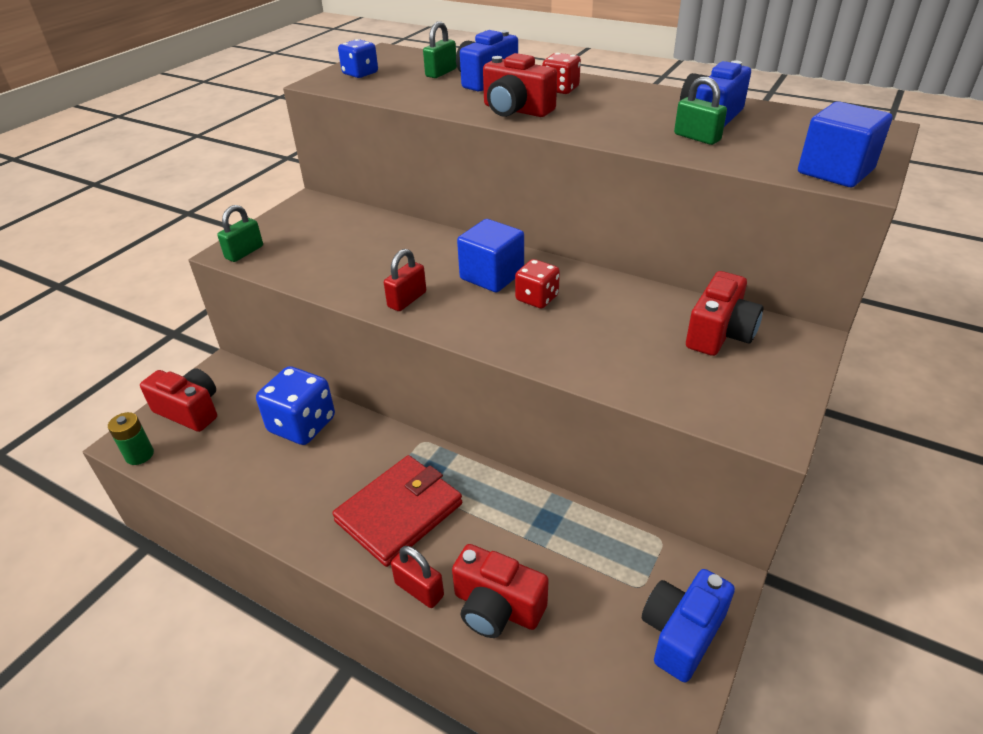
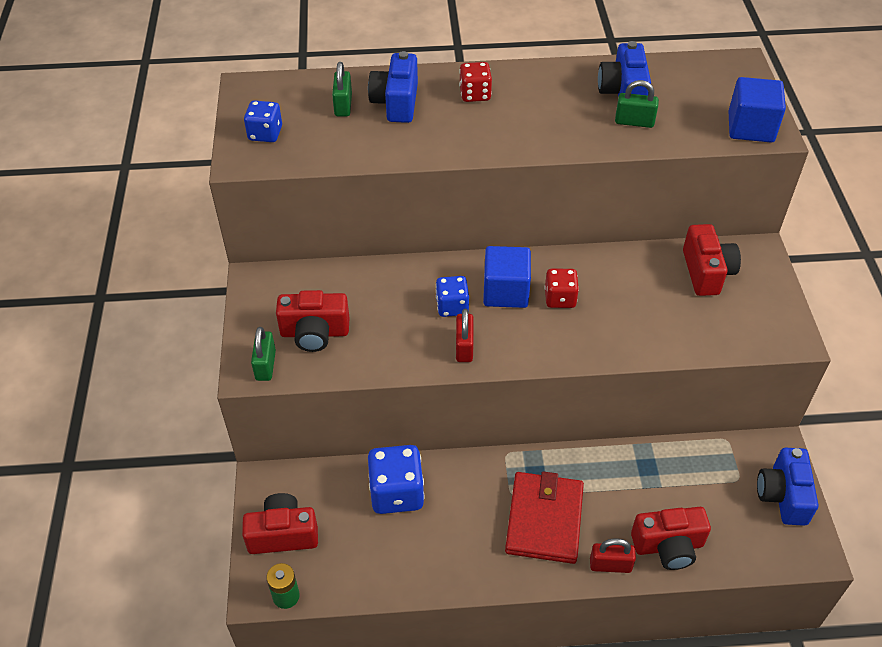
camera: 35 degrees left, 10 degrees up
red camera [483,53,557,117] -> red camera moved to [276,290,349,352]
none -> blue dice [436,276,469,317]

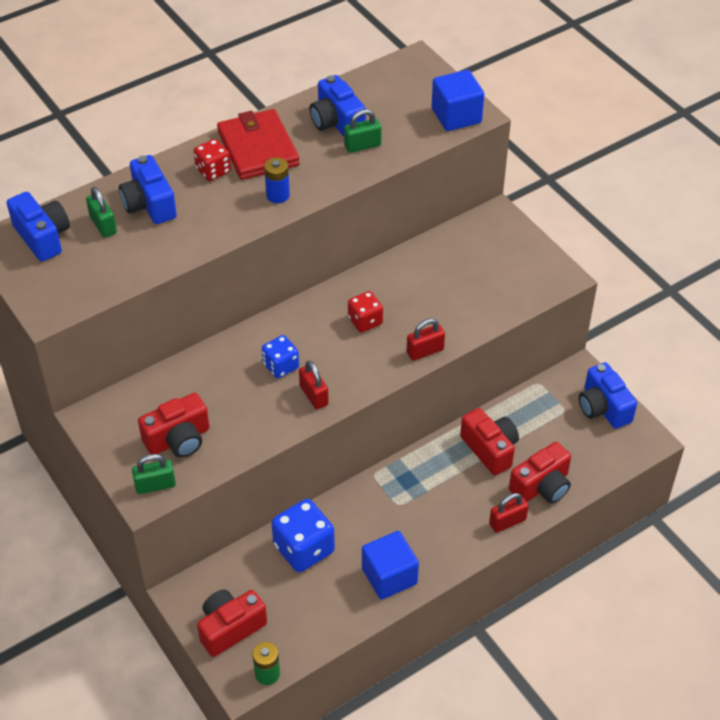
camera: 30 degrees left, 0 degrees up
blue dice [244,100,282,142] -> none
green padlock [251,327,276,381] -> green padlock turned 75 degrees counterclockwise [132,454,176,494]
blue cube [483,246,531,308] -> blue cube moved to [362,531,419,600]
red wallet [505,471,584,564] -> red wallet moved to [217,109,300,180]
red camera [683,224,741,296] -> red camera moved to [460,408,519,475]
none -> blue camera [7,192,70,262]
none -> blue battery [264,157,290,203]
none -> red padlock [407,318,445,361]

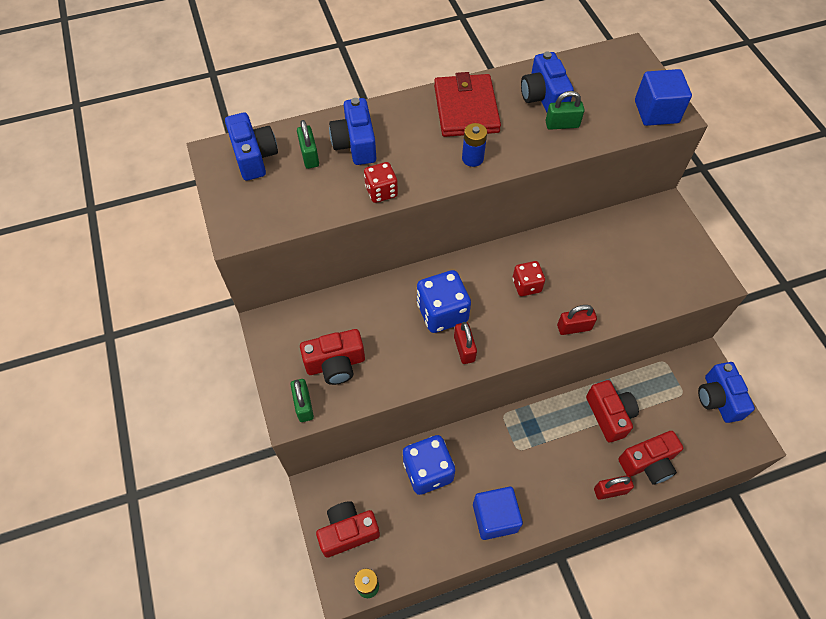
camera: 15 degrees right, 10 degrees up
green padlock [132,454,176,494] -> green padlock turned 75 degrees clockwise [290,379,314,422]
red dice [193,139,231,181] -> red dice moved to [364,162,398,203]
blue dice [262,335,299,378] -> blue dice [417,270,471,333], size x1.66

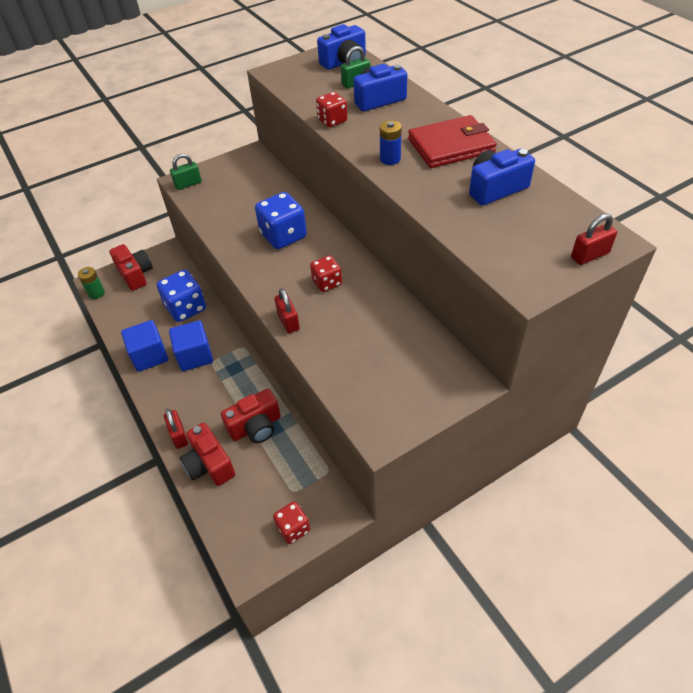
camera: 80 degrees right, 10 degrees down
red camera [300,329,365,385] -> none
red padlock [454,322,477,364] -> red padlock moved to [571,214,617,265]
green padlock [546,91,584,130] -> none
blue cube [635,69,692,126] -> blue cube moved to [169,320,213,371]
blue camera [698,362,755,423] -> red dice [273,501,310,544]

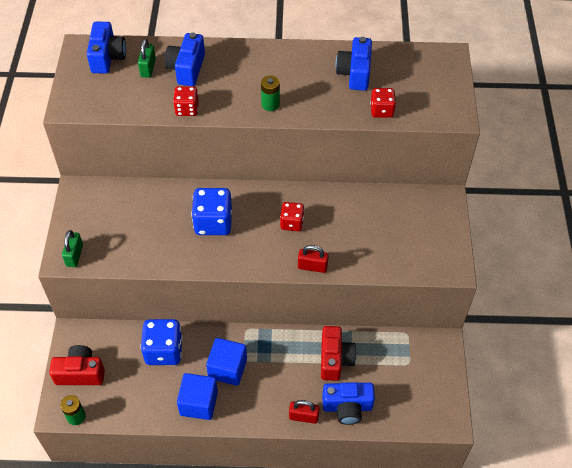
camera: 60 degrees left, 5 degrees up
red camera [180,423,235,486] -> blue camera [322,382,375,425]
red dice [273,501,310,544] -> red dice moved to [370,88,396,118]
blue battery [380,120,402,165] -> green battery [261,75,280,111]
red wallet [408,115,497,168] -> none
red padlock [571,214,617,265] -> none

